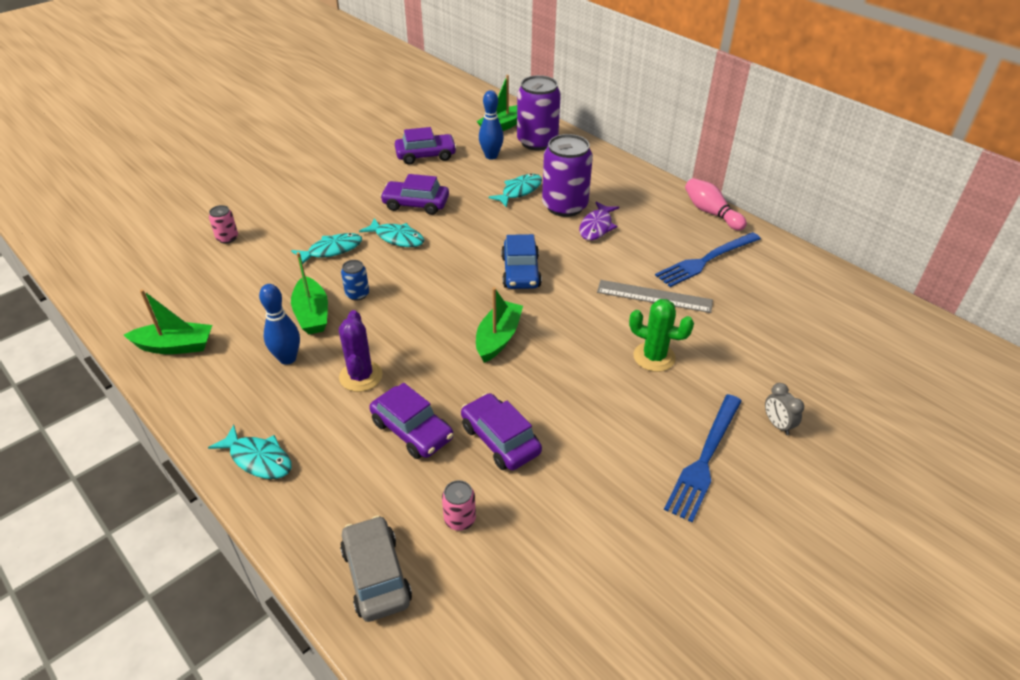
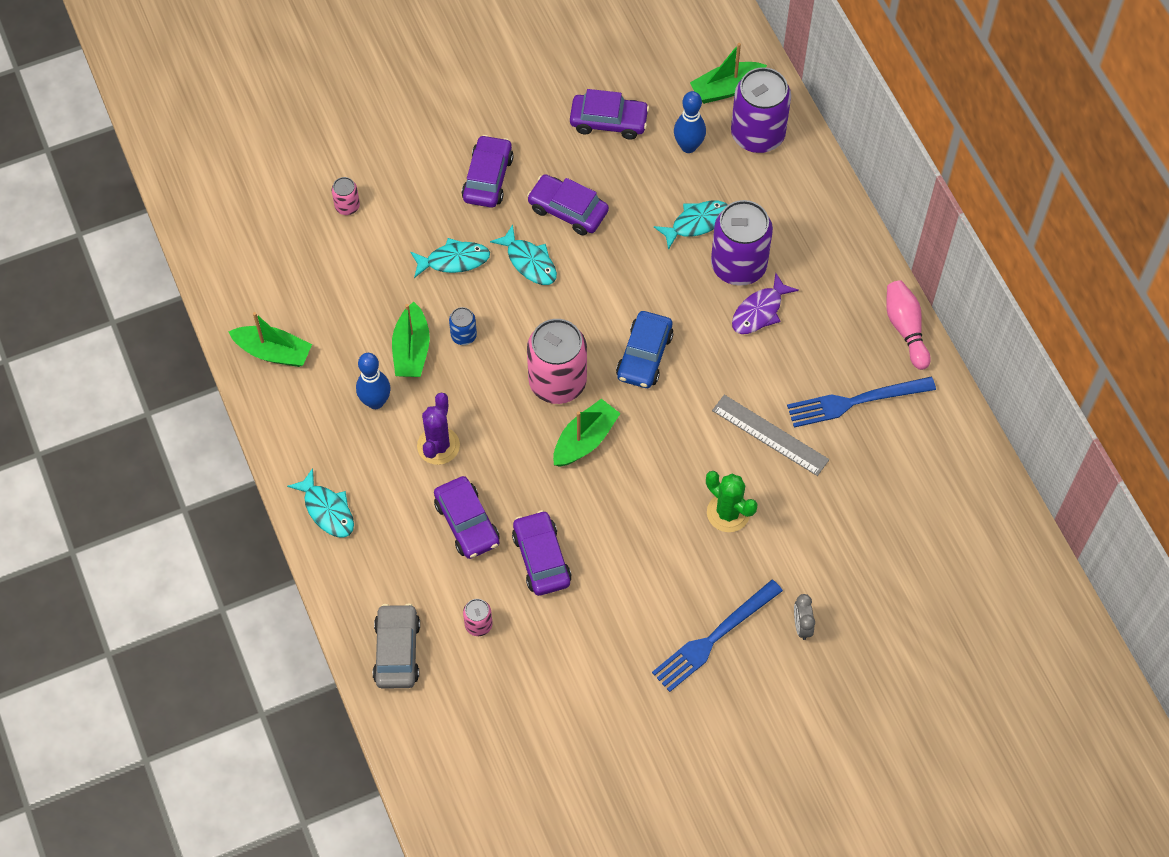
camera: 20 degrees right, 20 degrees up
none -> purple car [462,135,514,208]
none -> pink can [527,319,587,404]

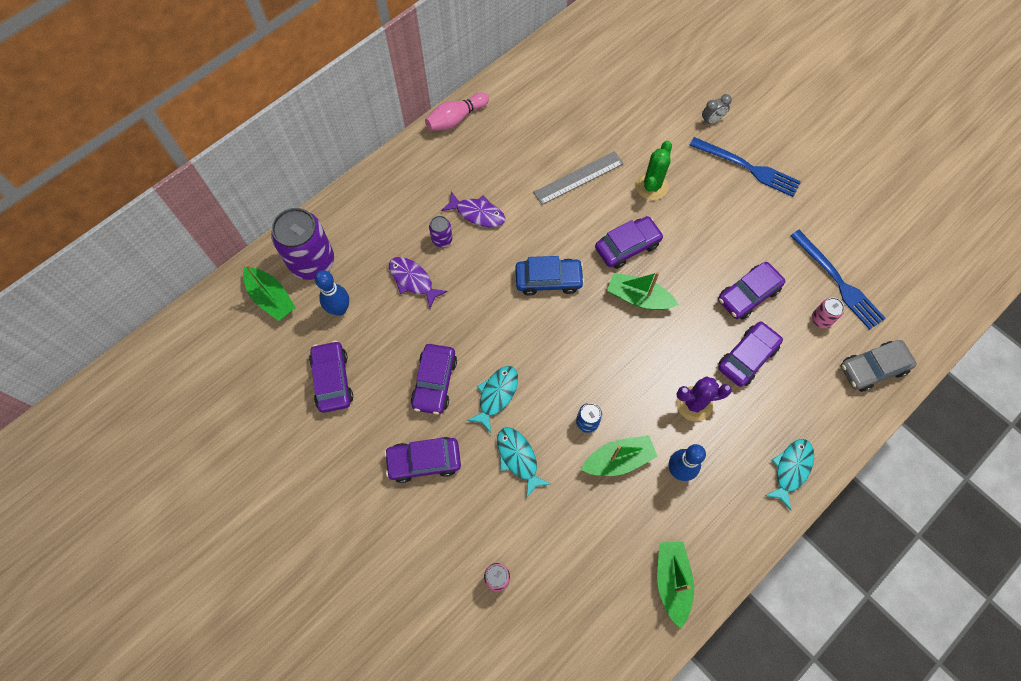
camera: 110 degrees left, 5 degrees up
pink can [527,319,587,404] -> none
turquoise fish [654,201,728,250] -> purple fish [389,257,448,308]
purple can [711,200,773,286] -> purple can [429,216,452,247], size x0.45
grey ruler [712,395,829,476] -> grey ruler turned 45 degrees clockwise [533,151,624,205]
blue fork [787,377,936,428] -> blue fork moved to [790,230,886,330]
none -> purple car [595,216,664,269]

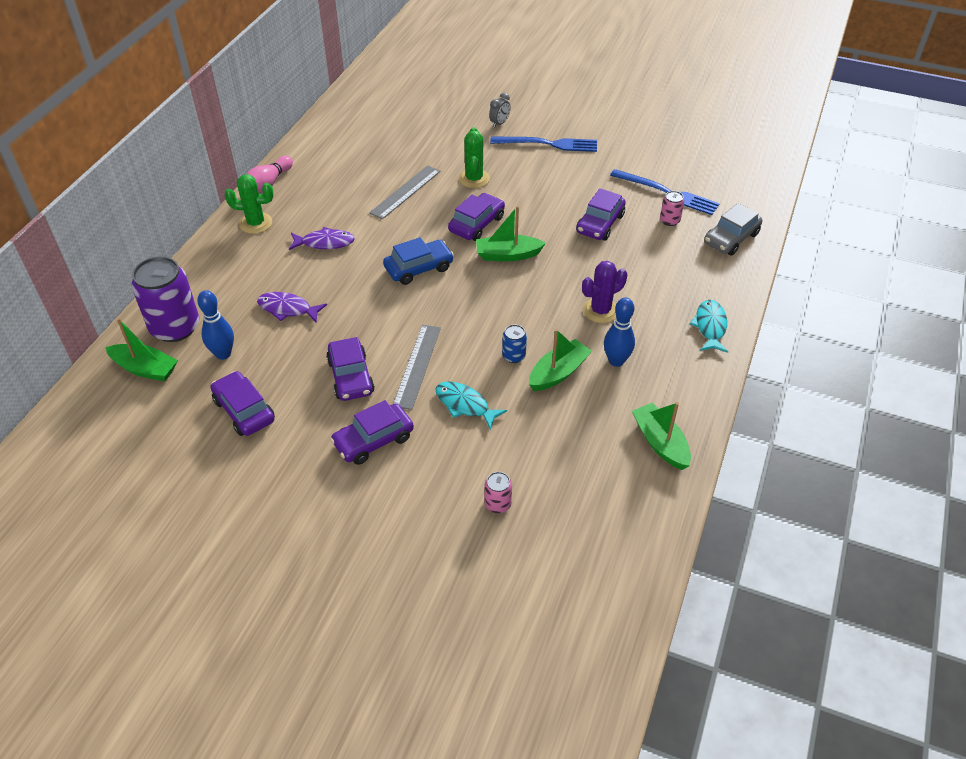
camera: 25 degrees left, 20 degrees down
purple can [429,216,452,247] -> none
turquoise fish [467,366,518,433] -> grey ruler [393,325,441,410]
purple car [718,322,783,387] -> none
none -> green cactus [224,174,274,234]

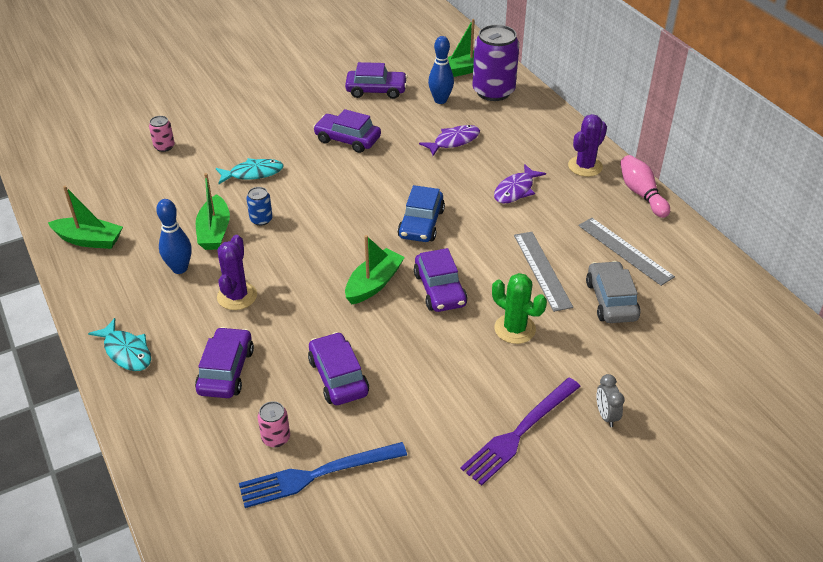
camera: 130 degrees right, 5 degrees down
green cactus [224,174,274,234] -> purple cactus [568,114,607,177]
purple car [330,400,414,465] -> purple car moved to [195,327,254,398]
grey ruler [393,325,441,410] -> grey ruler moved to [578,218,675,286]
blue fork [490,137,597,152] -> purple fork [460,378,581,486]
grey car [704,203,762,255] -> grey car moved to [586,261,641,323]

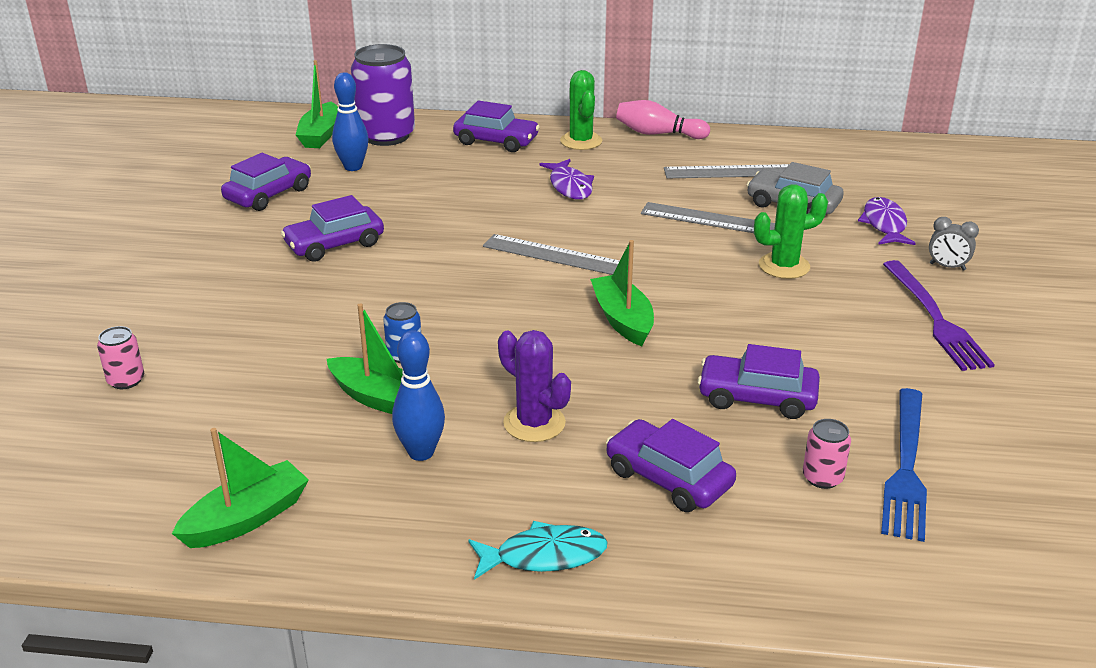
camera: 55 degrees left, 10 degrees down
turquoise fish [216,158,284,184] -> none
blue car [398,185,445,242] -> grey ruler [483,234,620,275]
purple car [414,248,468,312] -> purple car moved to [453,101,540,152]
purple fish [419,125,480,156] -> purple fish moved to [858,197,916,245]
purple cactus [568,114,607,177] -> green cactus [560,70,602,150]

